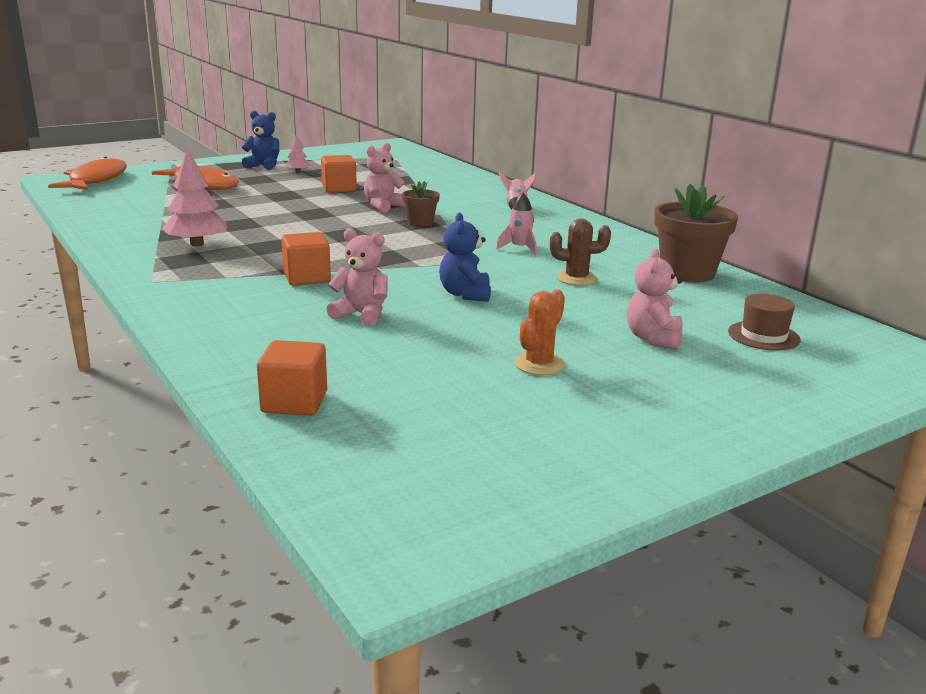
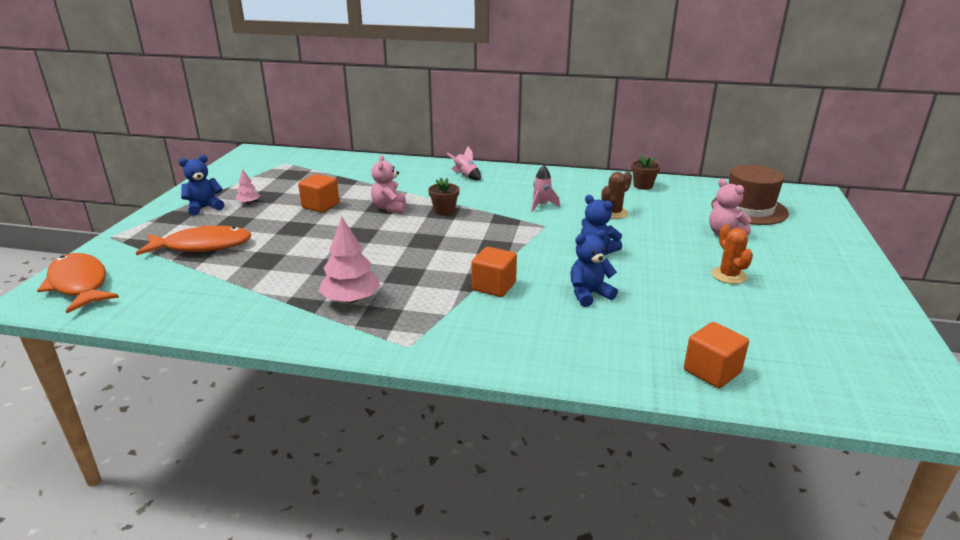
camera: 45 degrees left, 5 degrees up
pink teddy bear [327,228,388,326] -> blue teddy bear [570,230,618,307]
brown flower pot [654,184,738,282] -> brown flower pot [631,155,661,190], size x0.54
brown hat [728,294,801,351] -> brown hat [711,165,789,225], size x1.73

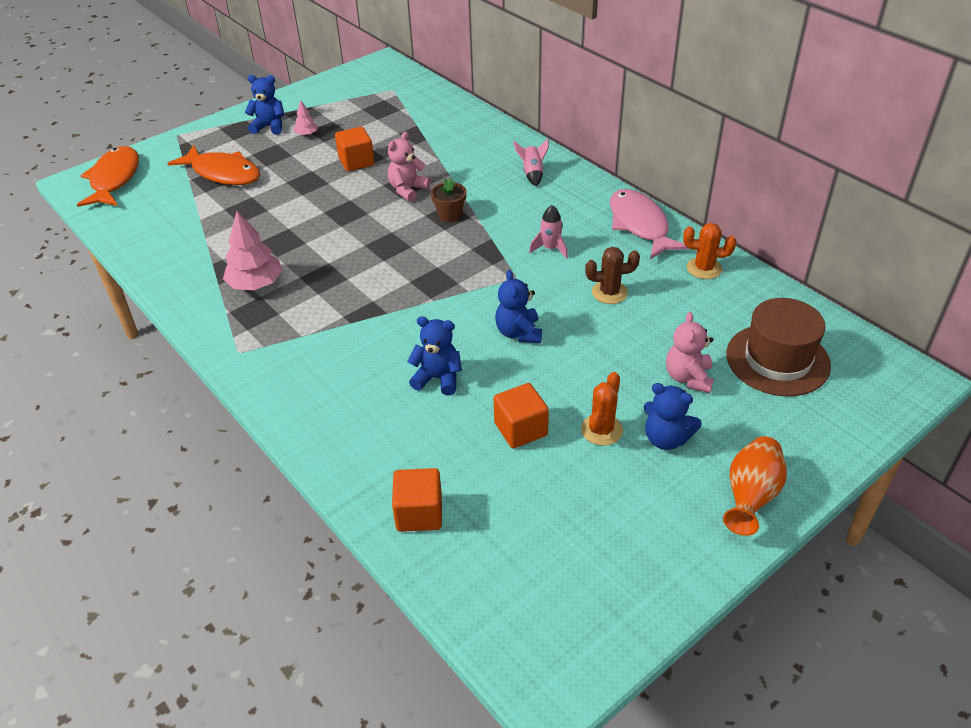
camera: 40 degrees right, 15 degrees up
orange cube [472,247,517,297] -> orange cube moved to [494,383,549,448]
brown flower pot [631,155,661,190] -> orange cactus [683,223,736,279]
none -> pink fish [610,189,689,259]
none -> blue teddy bear [644,383,702,450]
none -> orange vase [723,436,787,536]

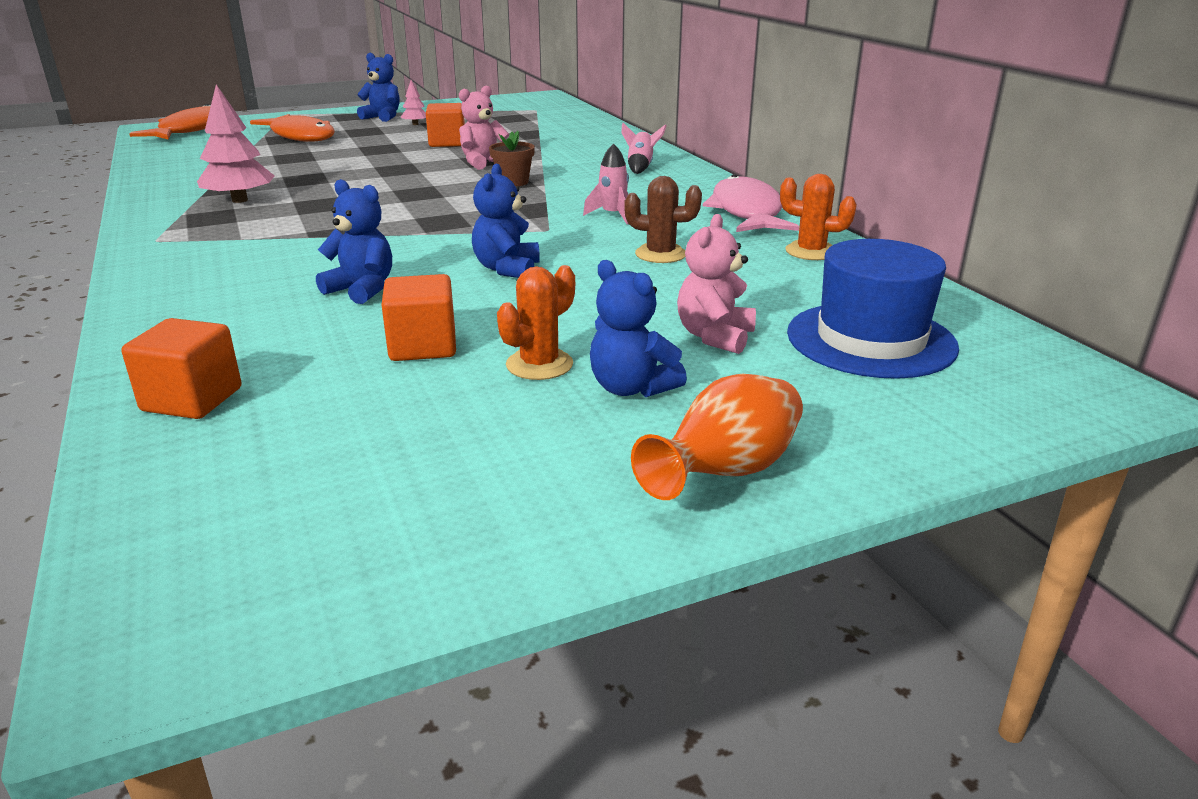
camera: 15 degrees right, 15 degrees down
brown hat [726,298,831,396] -> blue hat [787,239,959,379]

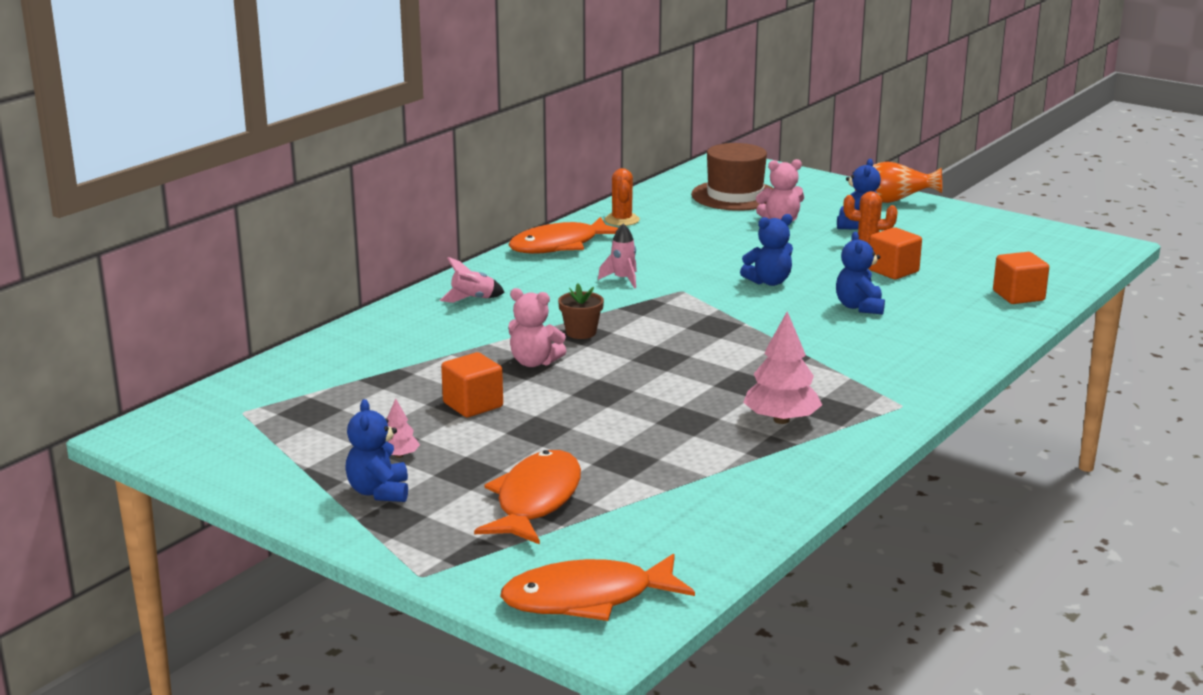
camera: 120 degrees left, 5 degrees down
brown cactus [624,176,702,263] -> none
pink fish [703,174,799,232] -> orange fish [508,217,618,254]
blue hat [787,239,959,379] -> brown hat [691,143,774,211]

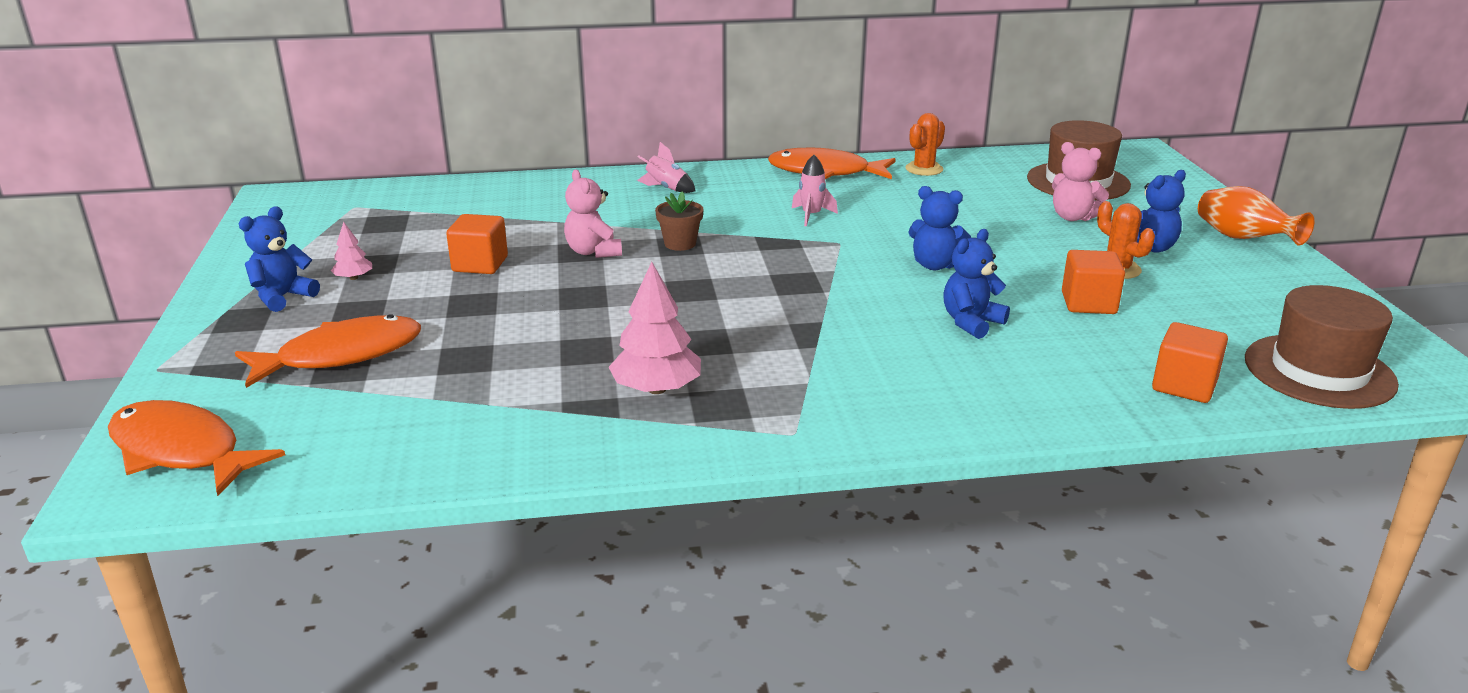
camera: 45 degrees right, 5 degrees up
none -> brown hat [1245,285,1399,409]

